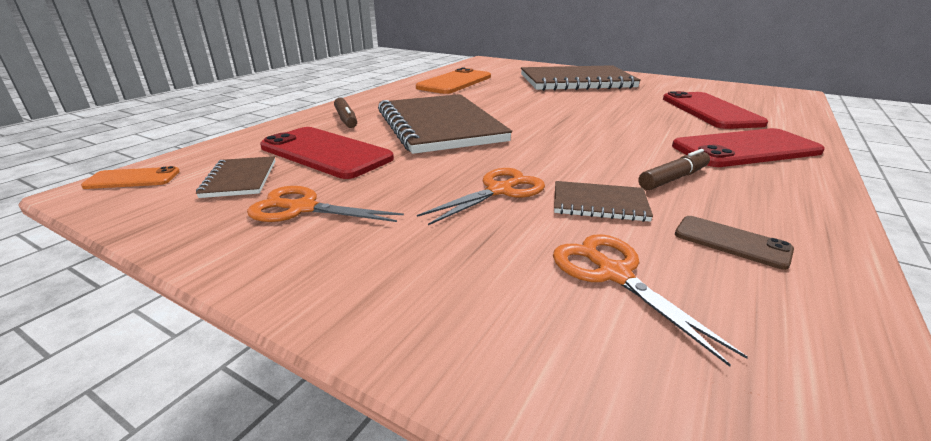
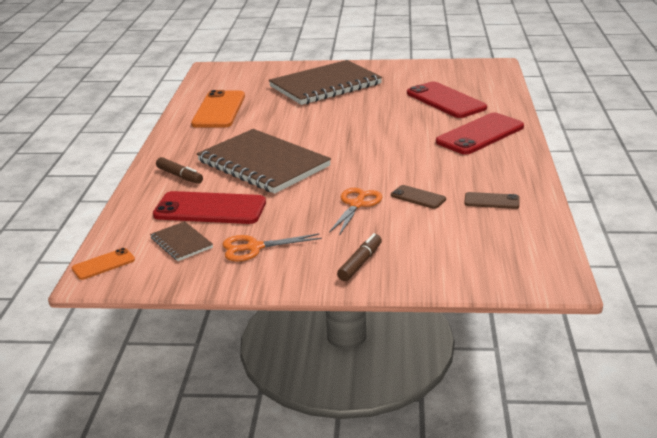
camera: 25 degrees left, 0 degrees up
orange scissors [553,234,748,367] -> none
brown notebook [554,181,653,222] -> brown phone [391,185,446,209]
brown marker [638,149,710,190] -> brown marker moved to [337,233,382,281]

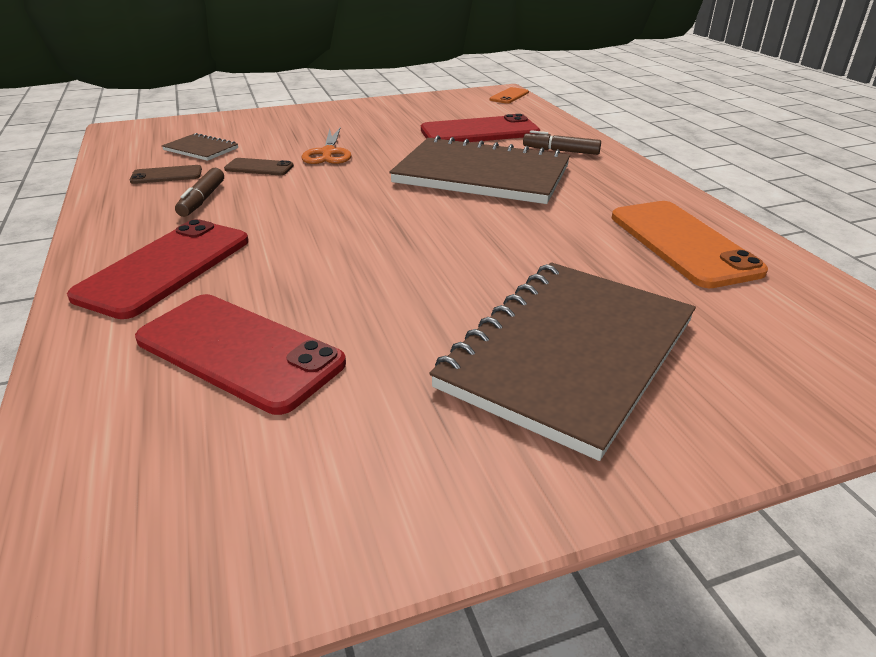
camera: 155 degrees right, 5 degrees up
brown notebook [150,221,213,261] -> brown notebook moved to [162,133,238,161]
orange scissors [222,234,322,262] -> none
brown marker [337,233,382,281] -> brown marker moved to [175,168,224,217]

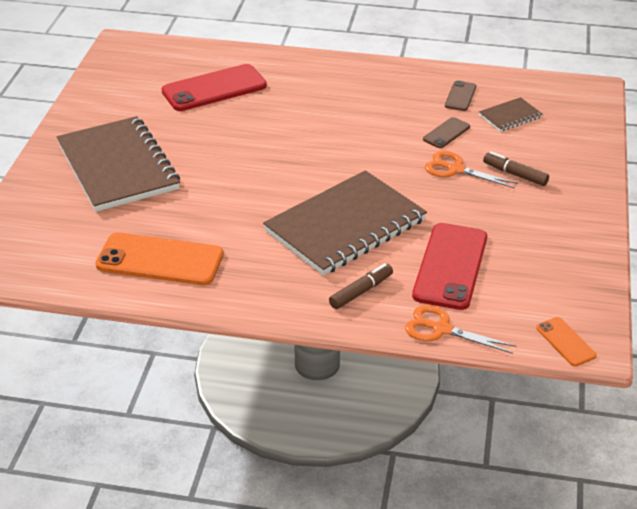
camera: 120 degrees right, 5 degrees up
red phone [67,219,249,319] -> none
brown marker [175,168,224,217] -> brown marker moved to [483,152,549,186]
none -> orange scissors [405,305,516,354]

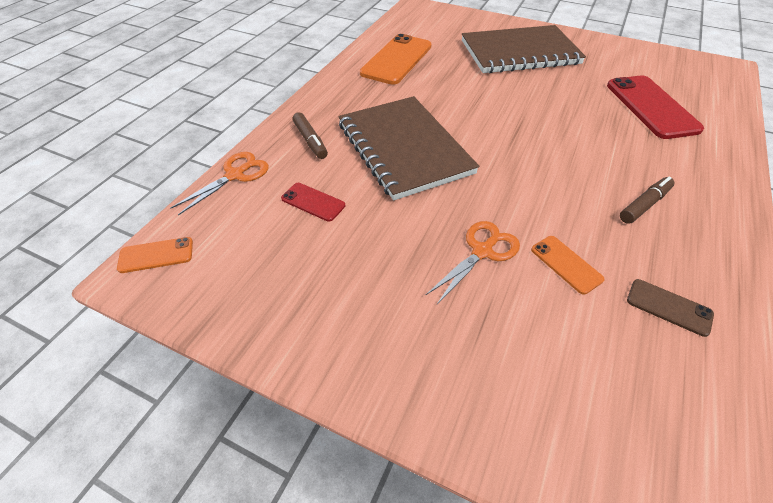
camera: 105 degrees right, 10 degrees up
red phone [412,223,487,310] -> red phone [281,183,345,222], size x0.50
brown phone [423,117,470,148] -> orange phone [531,236,605,295]
brown notebook [479,97,543,132] -> none
brown marker [483,152,549,186] -> brown marker moved to [620,176,675,224]

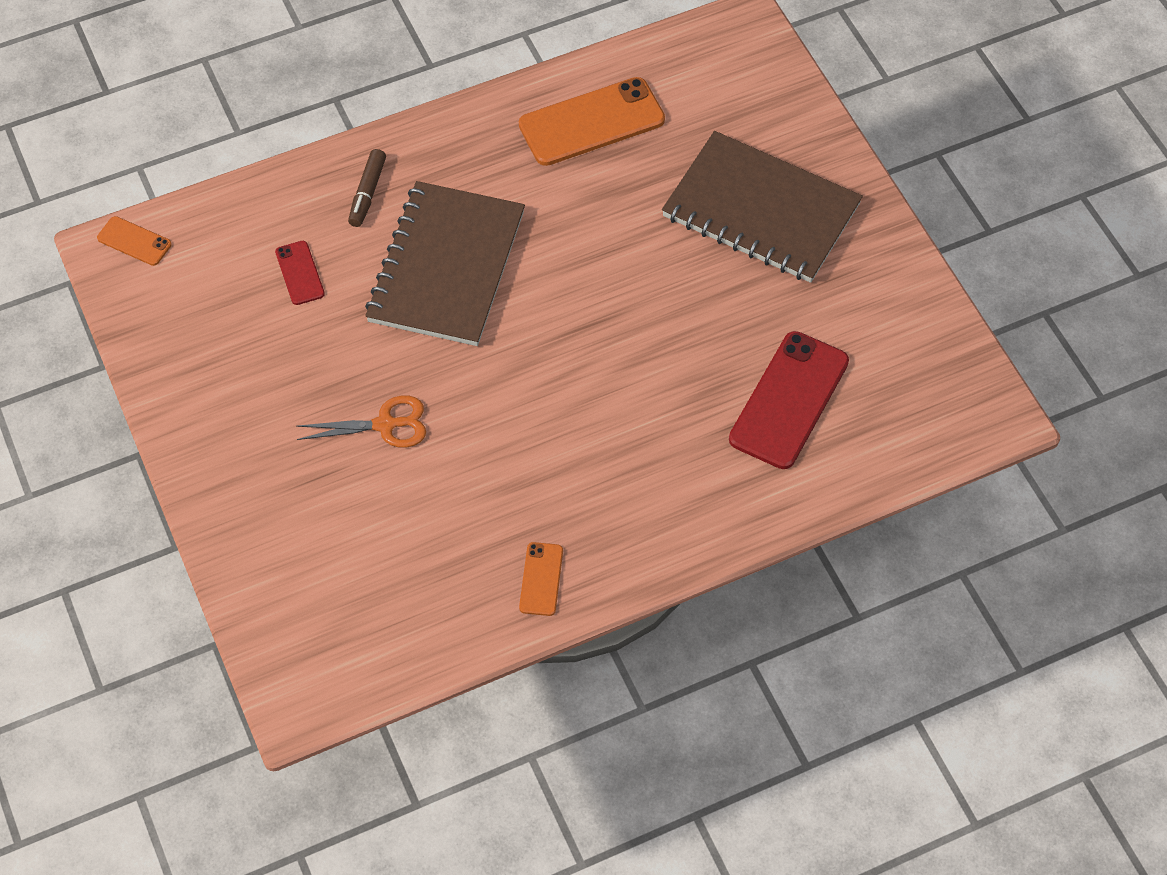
camera: 40 degrees right, 10 degrees up
orange scissors [170,152,269,215] -> none
orange phone [531,236,605,295] -> orange phone moved to [519,542,563,616]
brown marker [620,176,675,224] -> none
brown phone [627,279,714,337] -> none

